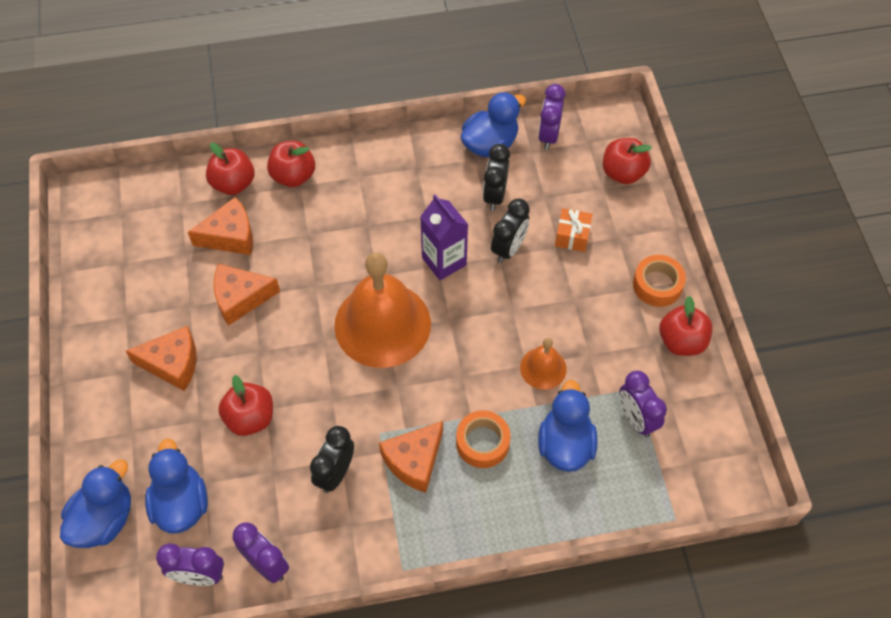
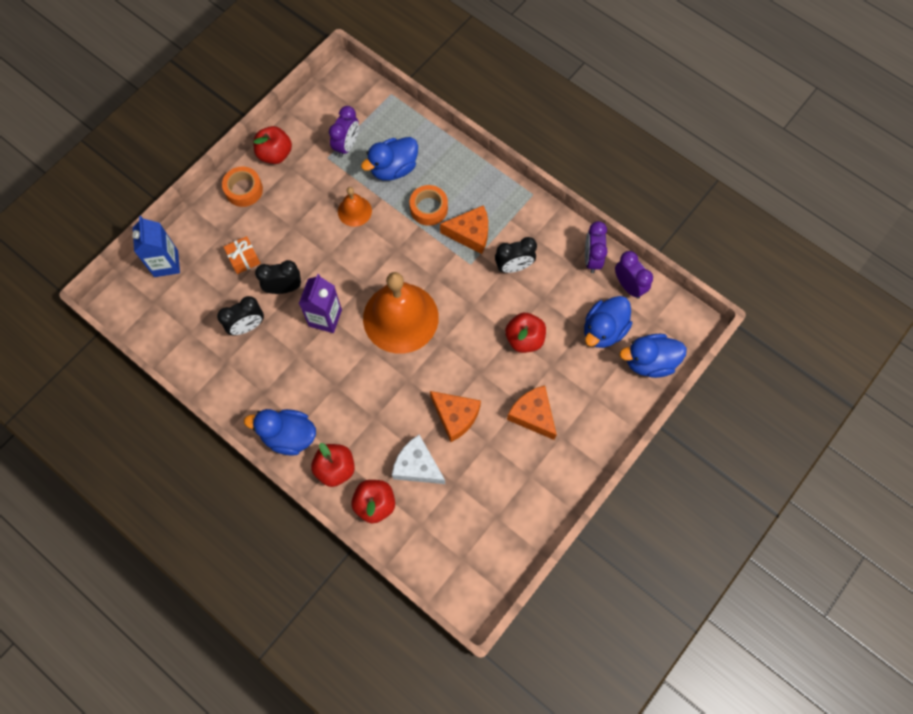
camera: 130 degrees left, 10 degrees up
orange cheese [188,197,253,255] -> white cheese [392,435,445,484]
blue duck [461,92,526,157] -> blue duck moved to [244,409,316,456]
purple clock [538,84,566,150] -> none
red apple [603,138,652,184] -> blue carton [132,216,180,277]

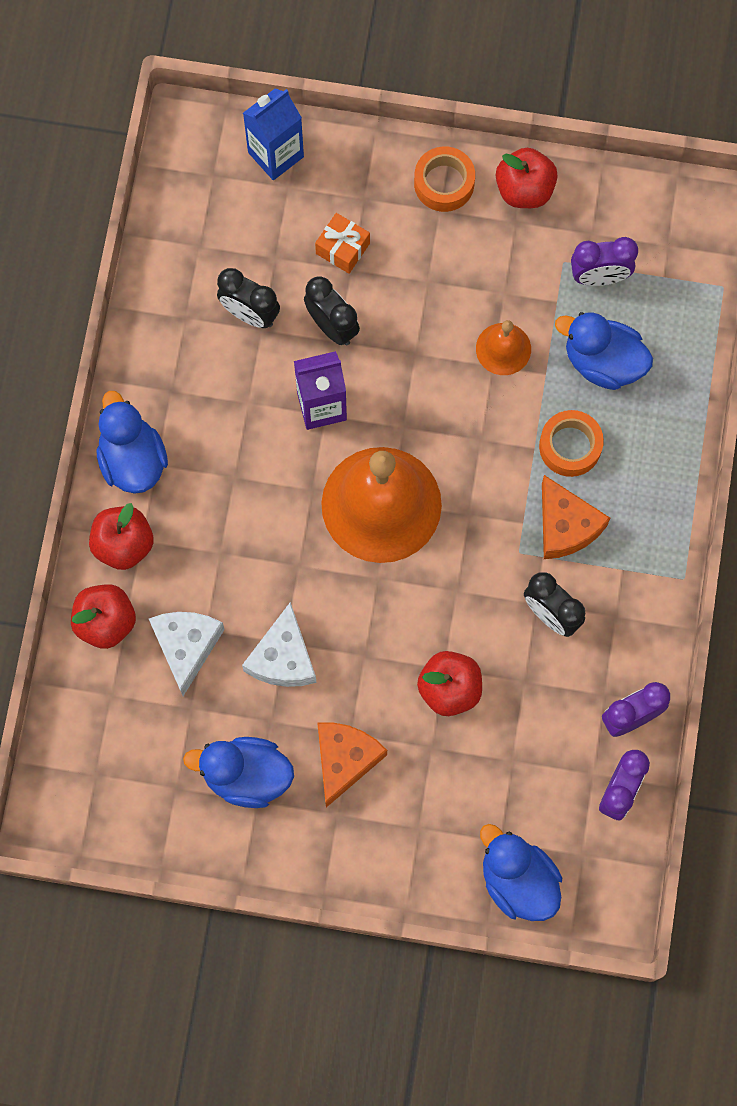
camera: 60 degrees right, 5 degrees up
orange cheese [430,391,481,442] -> white cheese [242,602,317,687]
blue duck [584,296,632,348] -> blue duck moved to [183,737,294,808]

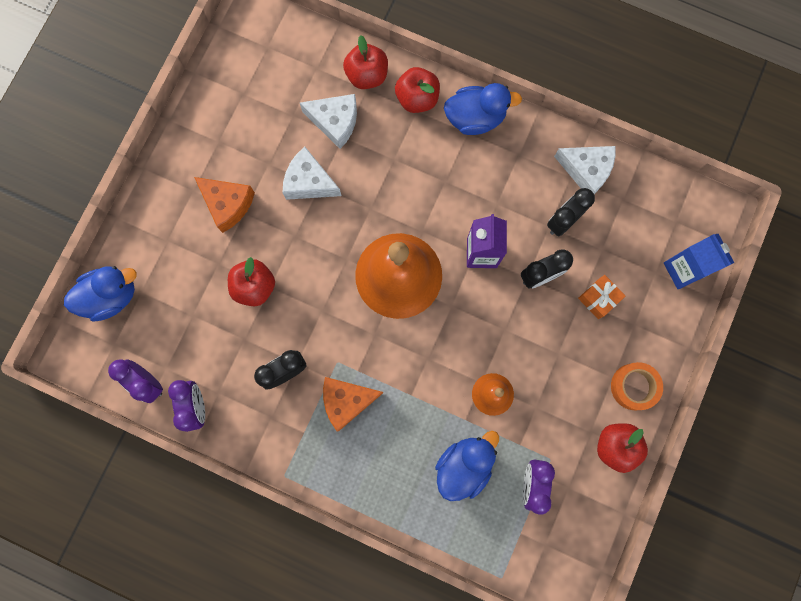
camera: 105 degrees right, 5 degrees up
blue duck [183,737,294,808] -> none
orange tape [539,410,604,477] -> none
none -> white cheese [554,146,616,194]

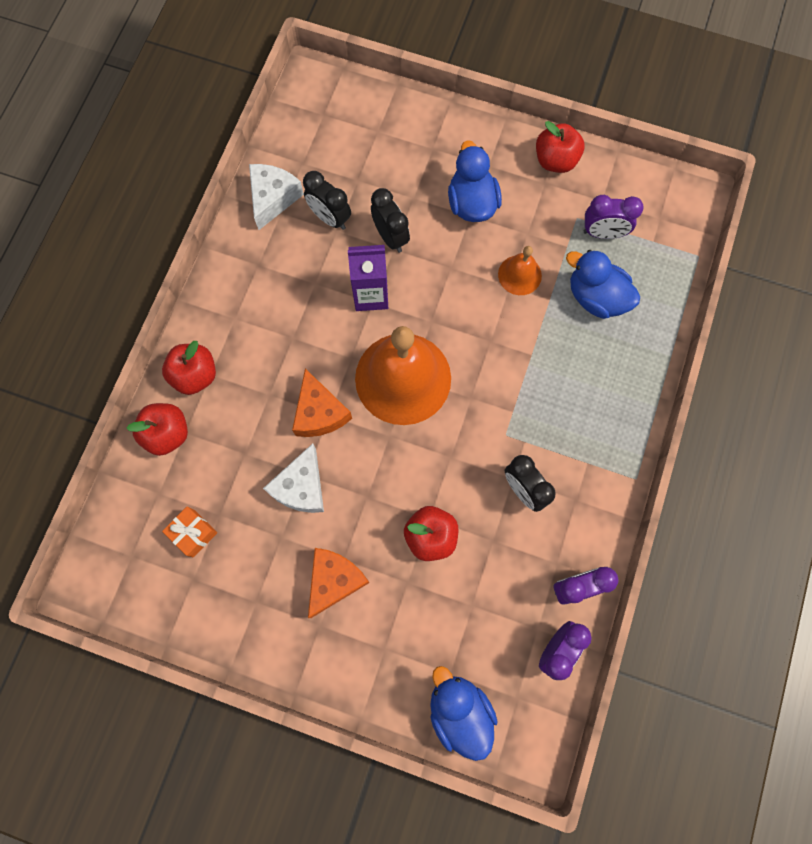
camera: 95 degrees left, 5 degrees down
white cheese [300,94,357,149] -> none
orange cheese [323,377,383,431] -> orange cheese moved to [292,369,352,437]
blue duck [444,83,522,135] -> blue duck moved to [448,140,502,222]
orange gift [578,275,625,319] -> orange gift moved to [162,506,217,557]
orange tape [611,362,663,410] -> none
blue carton [664,234,734,289] -> none

